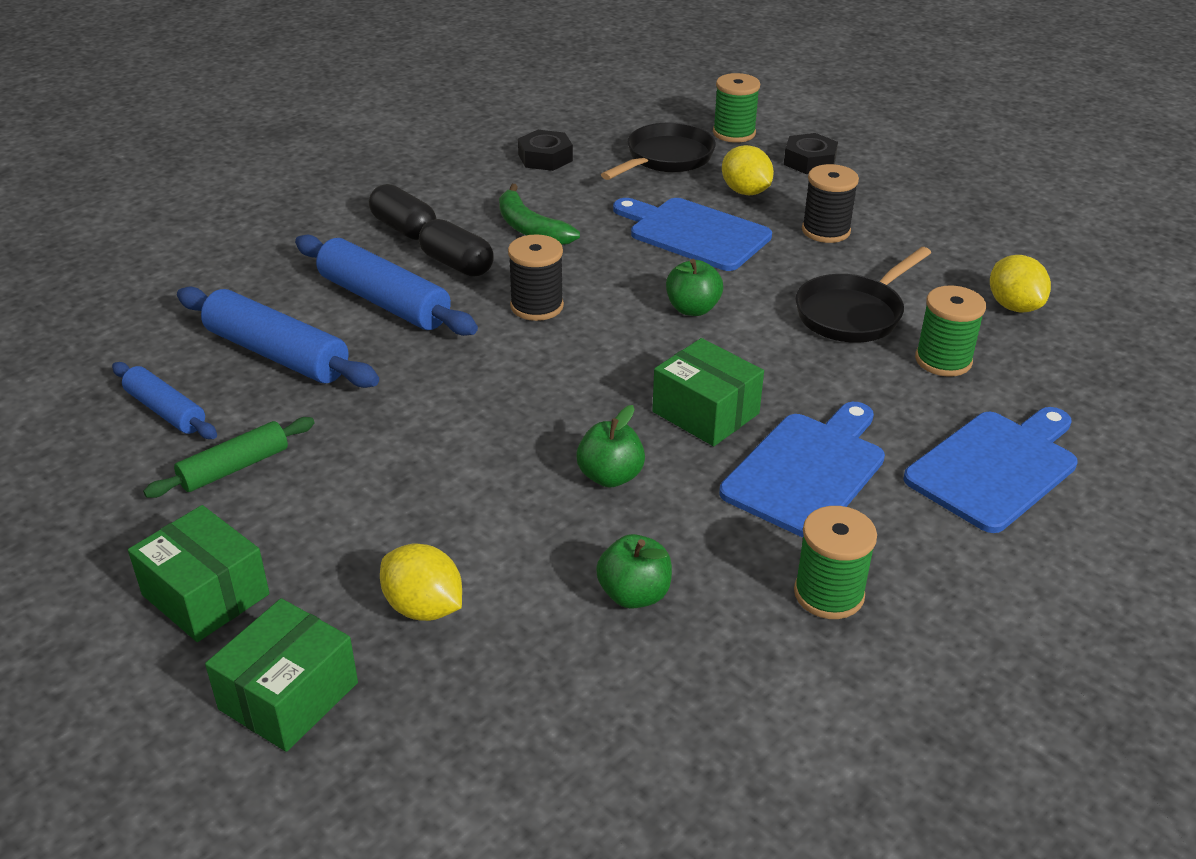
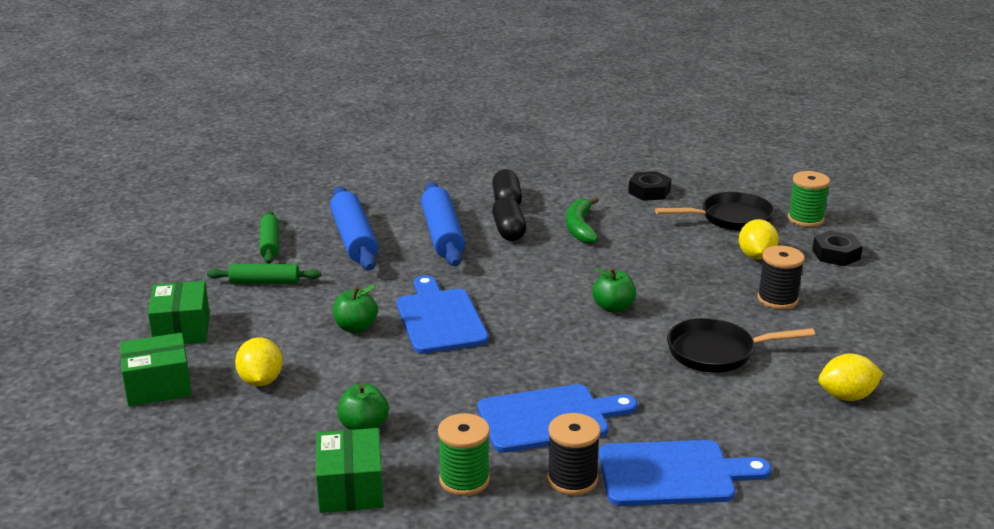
camera: 40 degrees right, 10 degrees down
blue rolling pin [112,362,217,439] -> green rolling pin [259,211,279,264]
black spool [508,234,564,321] -> black spool moved to [547,413,600,495]
green apple [576,405,645,488] -> green apple moved to [333,285,378,333]
blue cutting board [613,198,772,271] -> blue cutting board moved to [397,275,488,354]
green box [652,338,764,446] -> green box moved to [316,428,384,513]
green spool [915,285,986,377] -> none
yellow lemon [990,255,1051,313] -> yellow lemon turned 60 degrees clockwise [819,353,884,401]

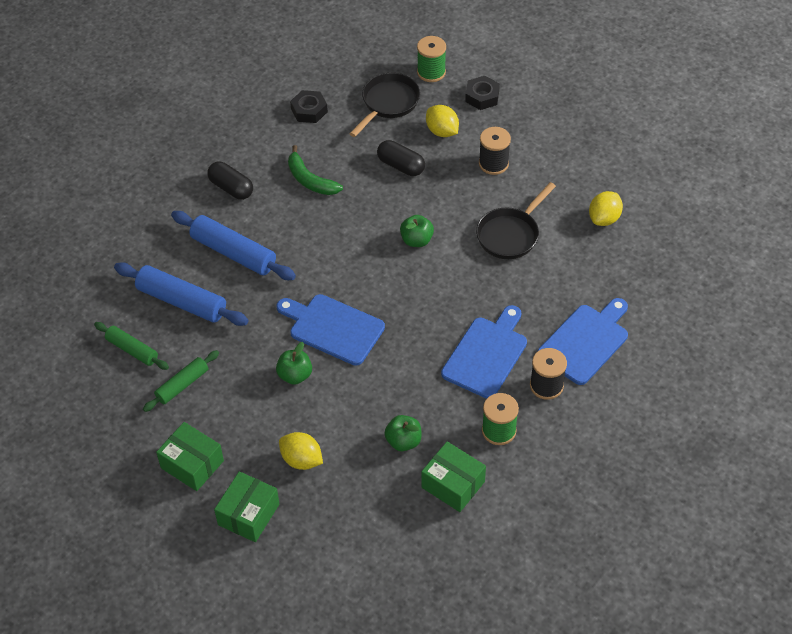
camera: 45 degrees left, 25 degrees up
black capsule [492,197,526,241] -> black capsule moved to [377,140,425,176]

